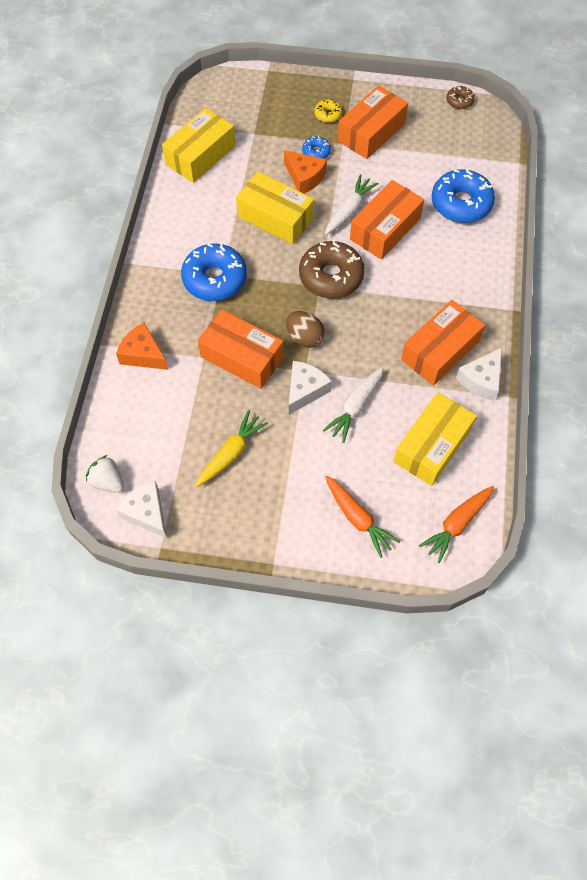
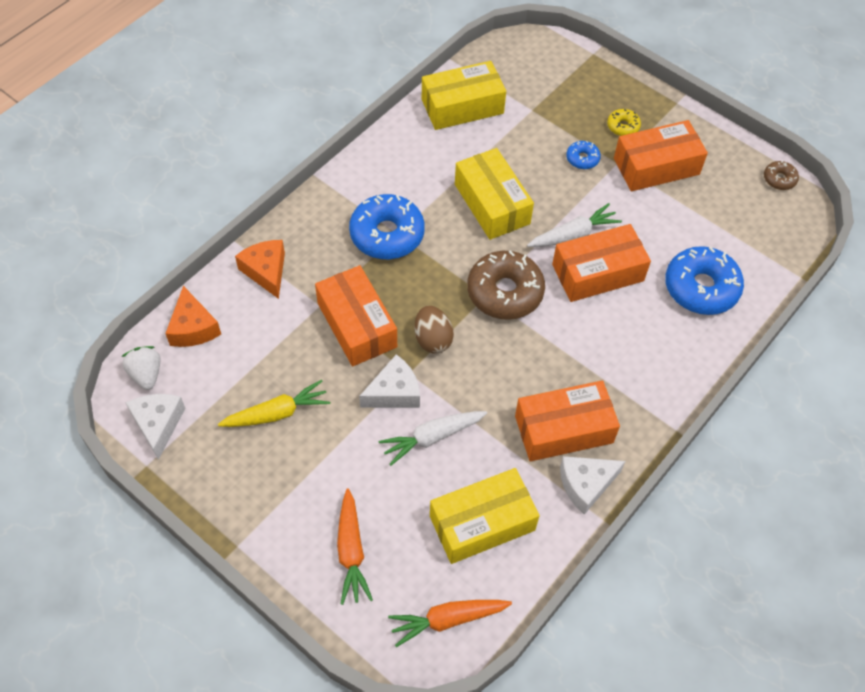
camera: 30 degrees right, 5 degrees down
orange cheese [284,150,327,193] -> orange cheese moved to [165,286,221,347]

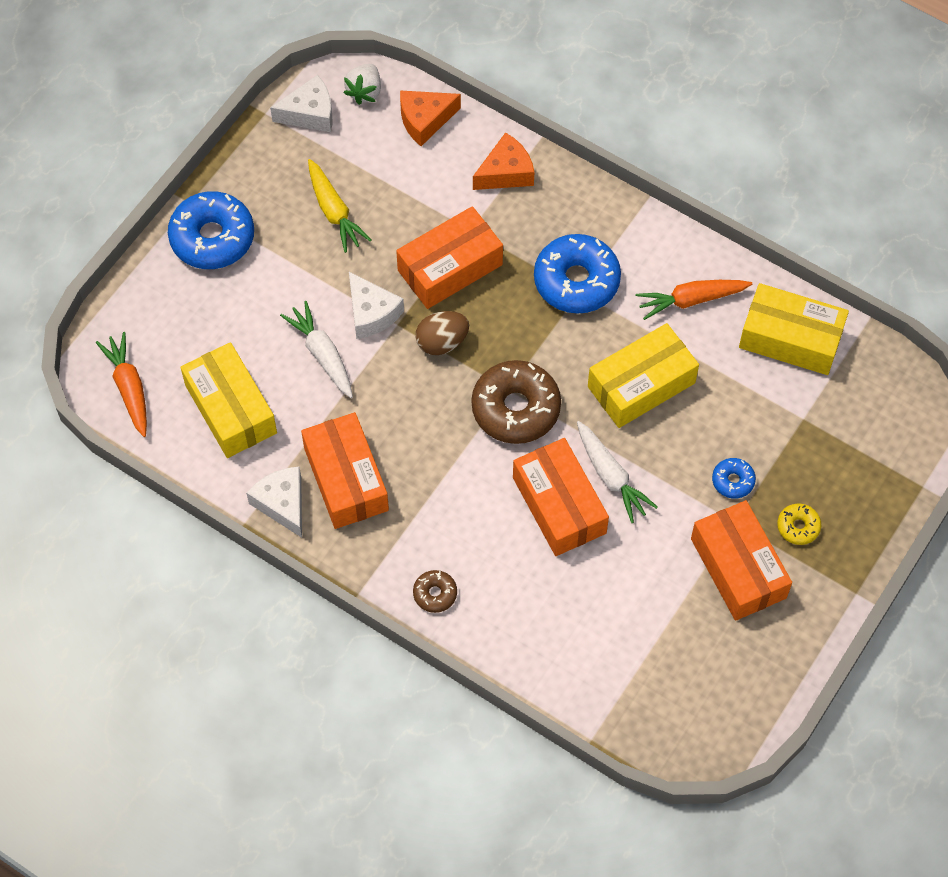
camera: 85 degrees right, 5 degrees up
white strawberry [121,346,160,390] -> white strawberry turned 135 degrees clockwise [343,64,381,105]
orange carrot [337,489,373,605] -> orange carrot moved to [636,280,752,320]
yellow box [422,61,506,130] -> yellow box turned 45 degrees counterclockwise [739,283,849,375]
blue donut [665,246,744,315] -> blue donut moved to [168,191,254,269]
brown donut [764,160,799,190] -> brown donut moved to [413,570,457,613]

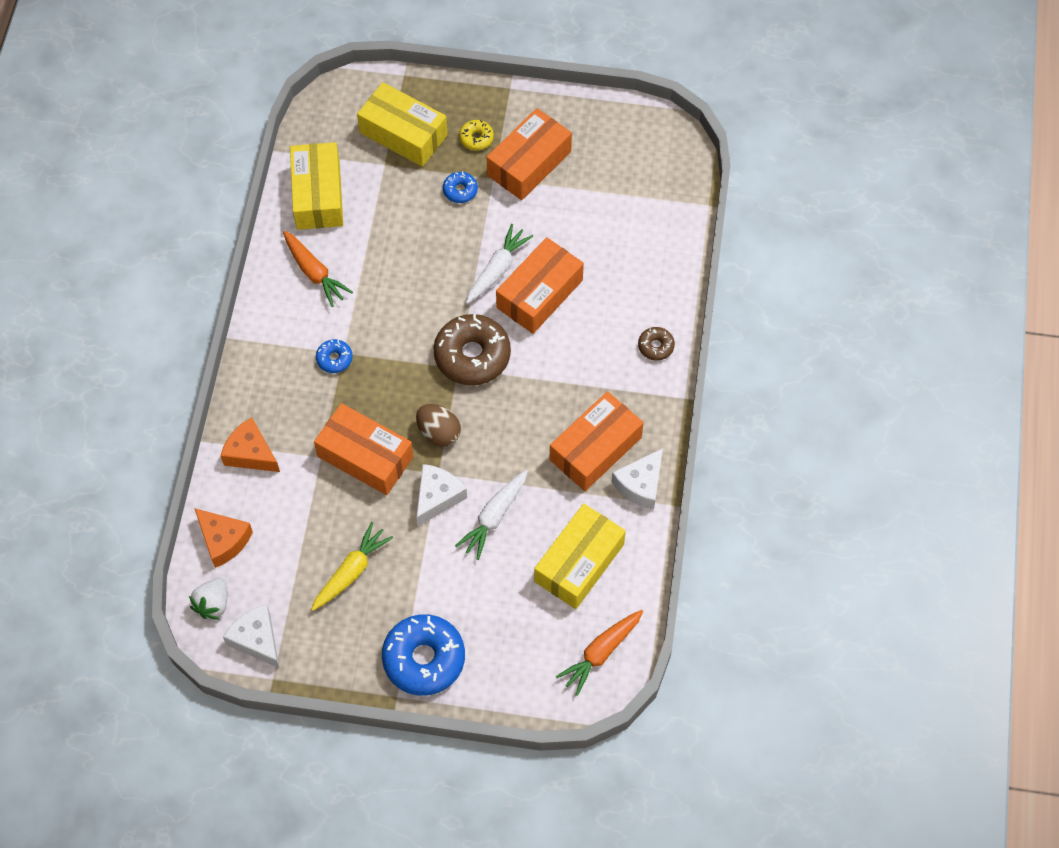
camera: 115 degrees left, 0 degrees up
white strawberry [343,64,381,105] -> white strawberry turned 120 degrees clockwise [189,578,227,620]
blue donut [534,234,621,314] -> blue donut [316,339,353,373], size x0.48
yellow box [588,323,699,428] -> yellow box moved to [357,82,448,167]

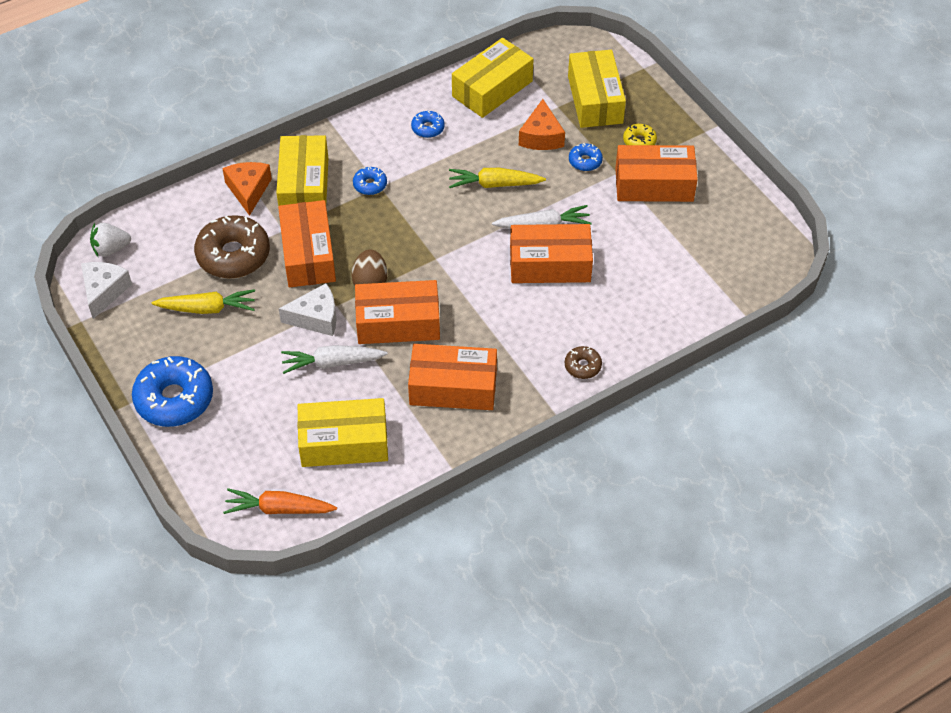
camera: 50 degrees right, 10 degrees down
orange cheese [194,508,253,568] -> orange cheese moved to [519,99,565,150]
orange carrot [283,231,353,307] -> blue donut [411,111,445,138]
brown donut [434,314,511,386] -> brown donut moved to [194,215,270,279]
white cheese [611,448,663,510] -> none
none -> yellow box [276,135,328,206]
none -> orange box [355,280,440,344]
none -> yellow carrot [449,168,546,188]

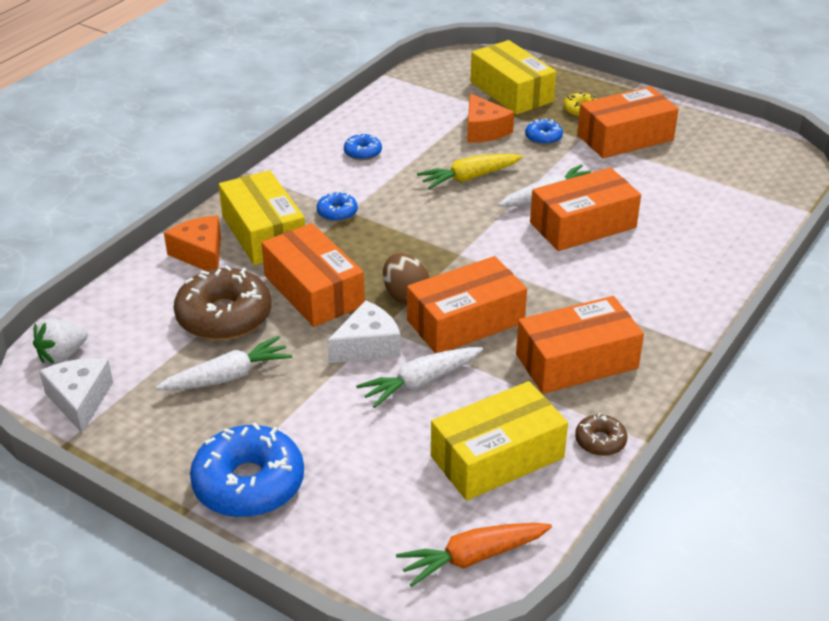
camera: 25 degrees left, 15 degrees down
yellow carrot [152,289,255,314] -> white carrot [155,336,292,391]
yellow box [452,38,534,118] -> none
brown donut [565,346,602,379] -> brown donut moved to [575,413,627,456]

